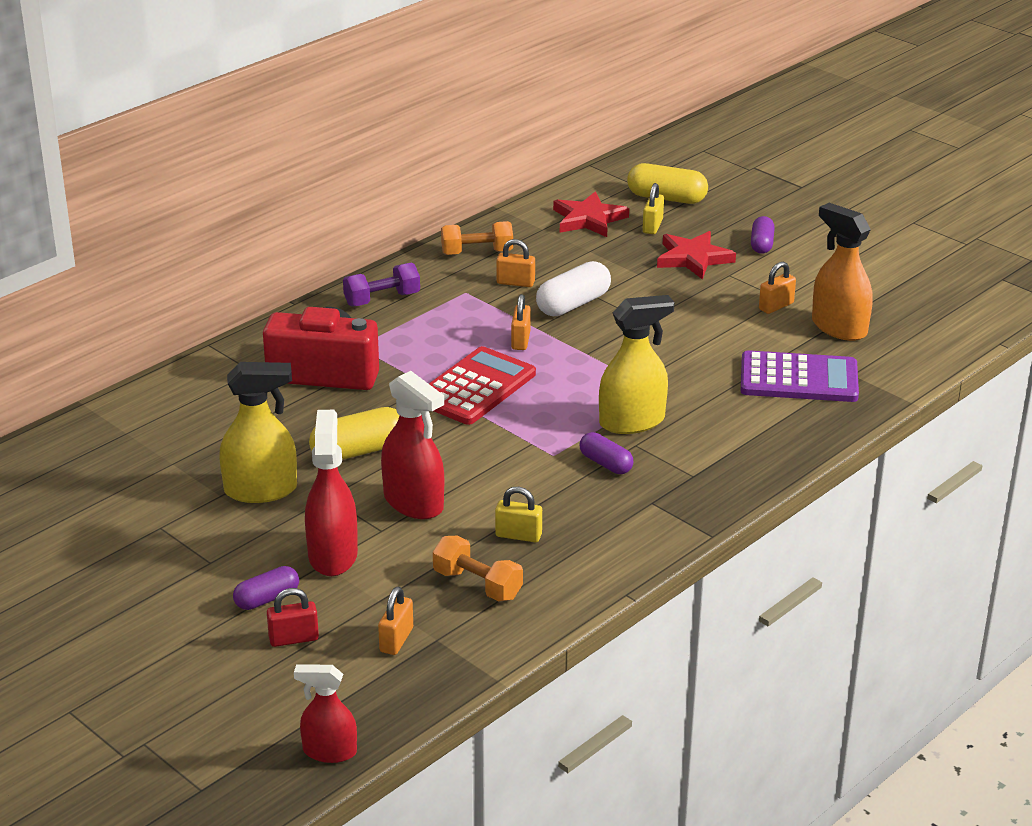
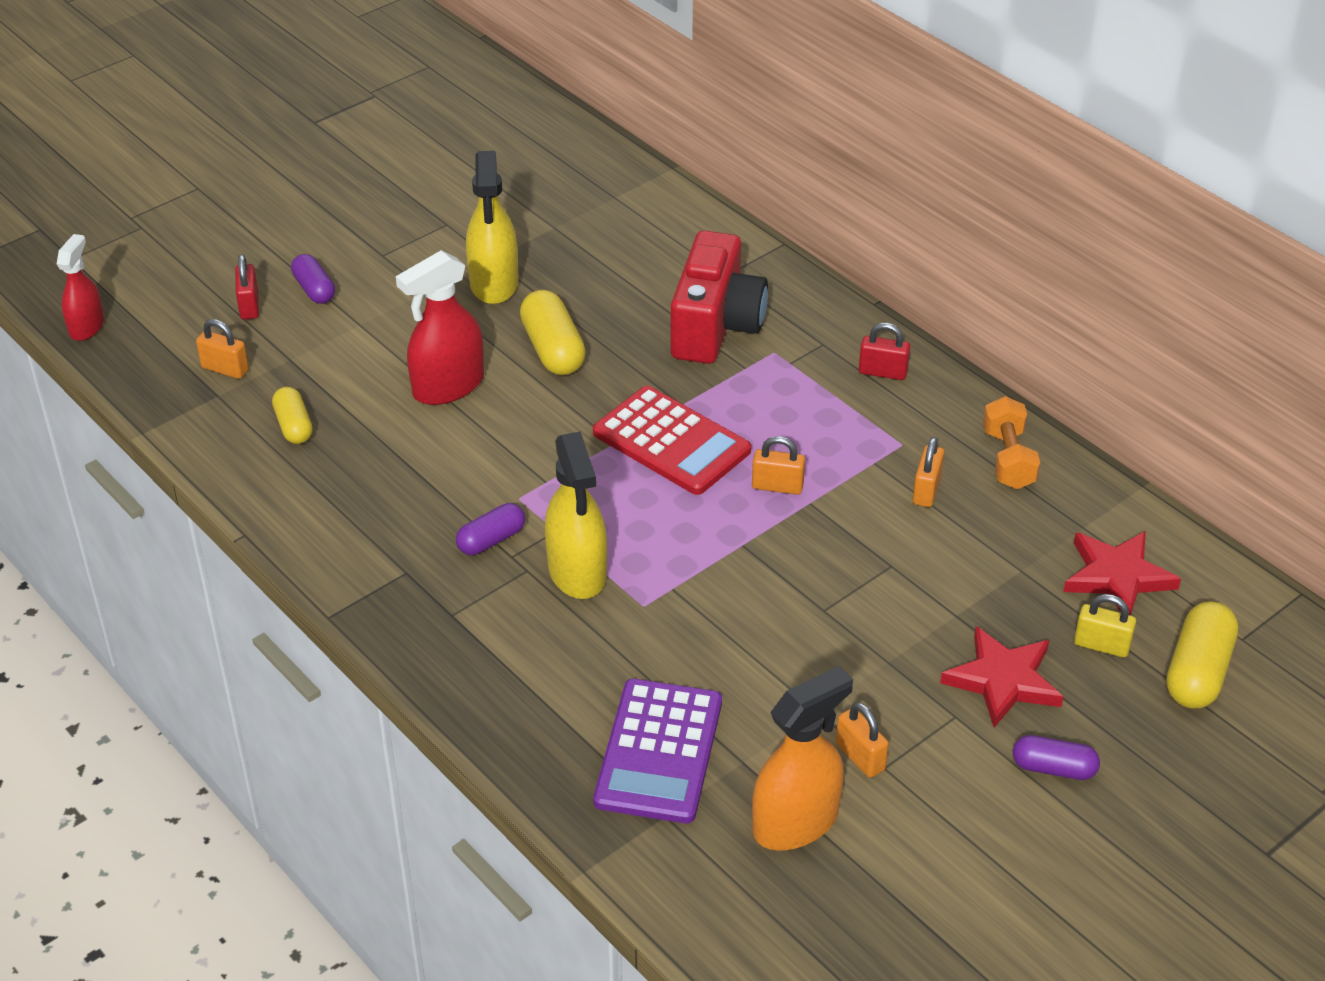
camera: 95 degrees right, 10 degrees up
red spray bottle [305,410,358,576] -> none
purple dumbbell [343,263,420,307] -> red padlock [859,323,910,380]
orange dumbbell [433,536,523,602] -> yellow capsule [272,387,313,444]
yellow padlock [495,487,542,542] -> none
white capsule [536,261,611,316] -> none

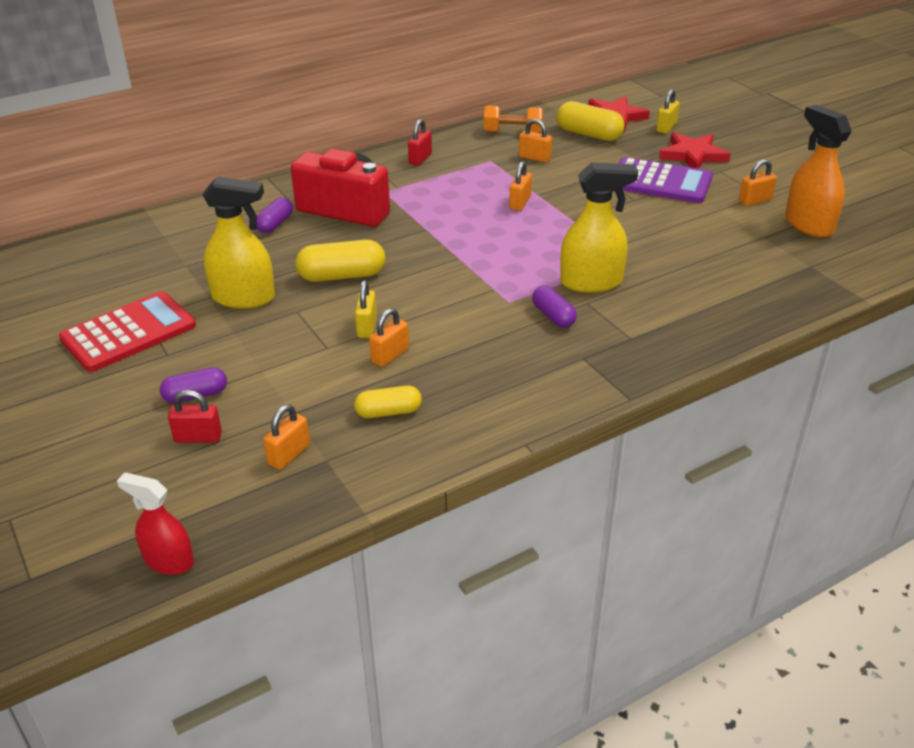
camera: 80 degrees left, 5 degrees down
red spray bottle [396,250,484,405] -> yellow padlock [355,280,377,338]
red calculator [593,386,751,495] -> red calculator moved to [59,291,196,372]
purple calculator [593,679,722,823] -> purple calculator moved to [618,157,713,203]
purple capsule [1013,735,1100,780] -> purple capsule moved to [257,197,293,233]
yellow capsule [1166,601,1238,708] -> yellow capsule moved to [557,101,625,141]
none -> orange padlock [369,308,409,367]

